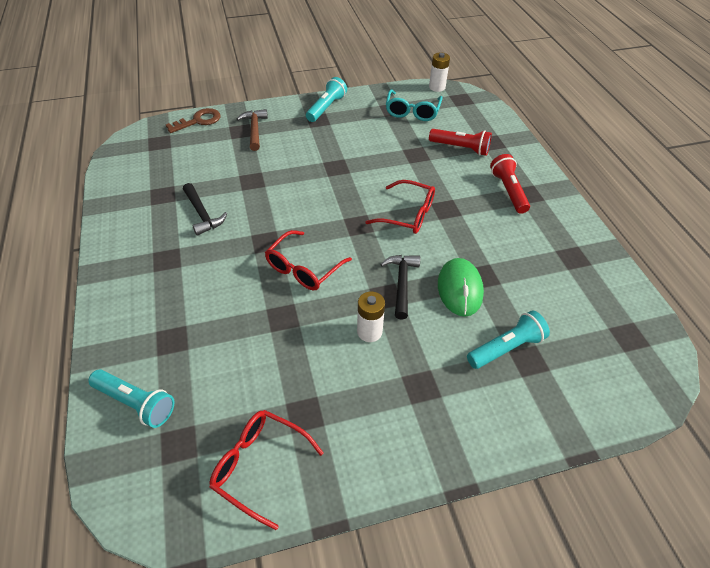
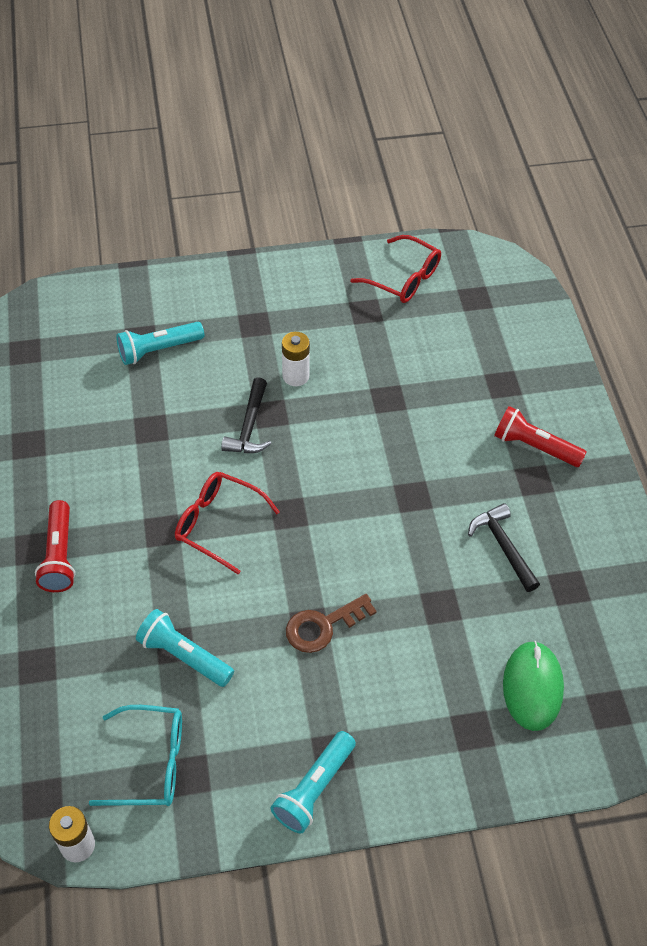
camera: 175 degrees left, 5 degrees up
turquoise flashlight [88,370,175,428] -> turquoise flashlight moved to [136,609,234,687]
brown key [166,108,221,133] -> brown key moved to [286,594,377,653]
brown hammer [237,109,268,151] -> none
red glasses [265,230,352,291] -> none
turquoise glasses [386,89,443,121] -> turquoise glasses turned 75 degrees clockwise [89,705,182,806]
red flashlight [429,129,492,156] -> red flashlight moved to [494,406,587,467]
green mouse [438,258,484,317] -> green mouse moved to [503,641,564,731]

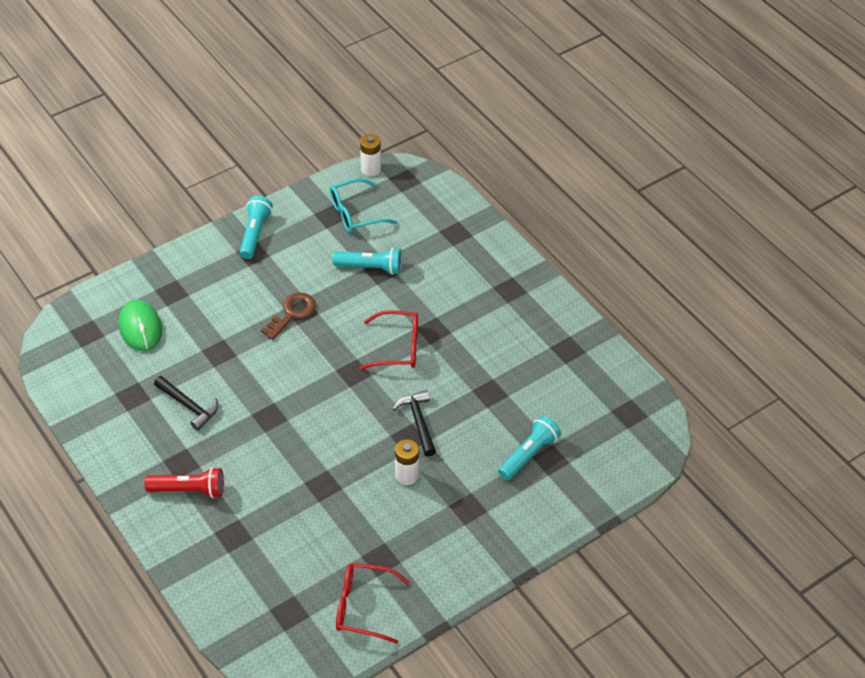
camera: 155 degrees right, 5 degrees down
red flashlight [35,500,75,592] -> none

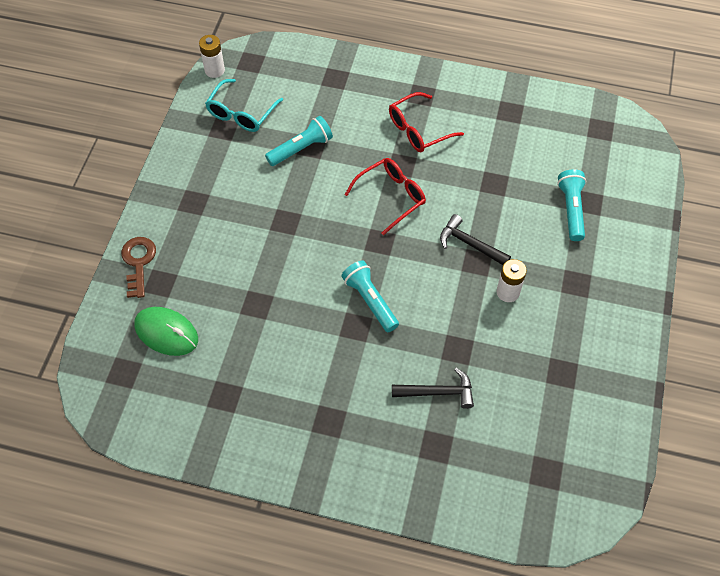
camera: 40 degrees left, 10 degrees up
red flashlight [145,467,224,498] -> none
black hammer [154,376,218,431] -> black hammer moved to [392,368,474,409]
turquoise flashlight [239,196,273,259] -> turquoise flashlight moved to [341,261,399,332]
brown key [261,293,316,340] -> brown key moved to [121,237,156,298]
red glasses [336,563,410,644] -> red glasses moved to [389,92,464,152]

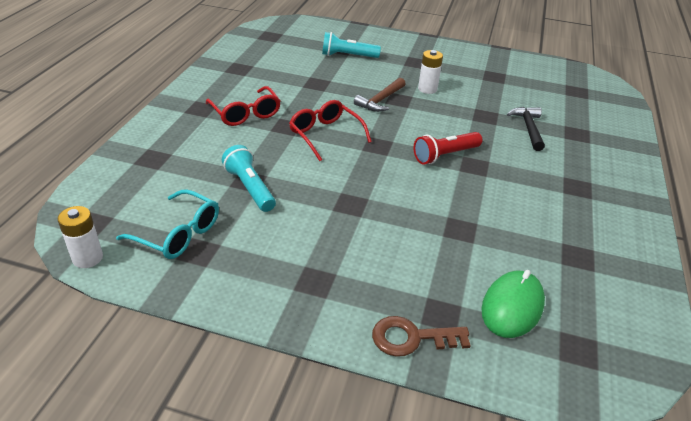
camera: 90 degrees left, 20 degrees down
turquoise flashlight [341,261,399,332] -> red flashlight [414,132,482,165]
black hammer [440,214,511,265] -> brown hammer [354,78,405,112]

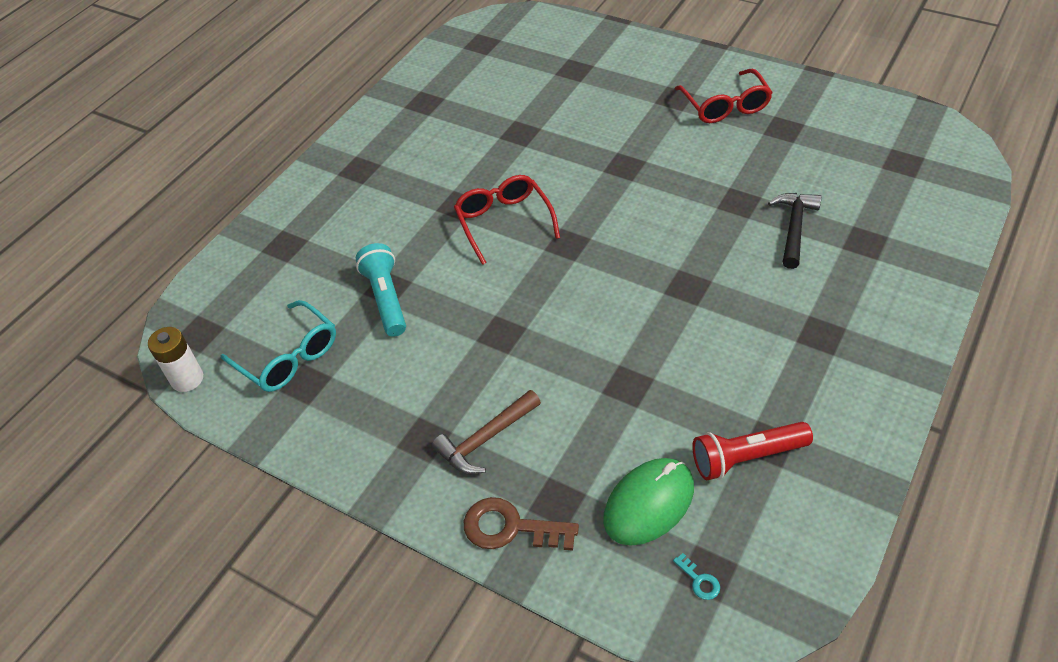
camera: 20 degrees right, 10 degrees up
red glasses [206,86,281,126] -> red glasses moved to [675,69,773,123]
turquoise flashlight [322,32,381,58] -> none
brown hammer [354,78,405,112] -> brown hammer moved to [432,390,541,474]
red flashlight [414,132,482,165] -> red flashlight moved to [692,422,813,480]
white battery [418,50,443,94] -> none
none -> turquoise key [673,553,720,600]

